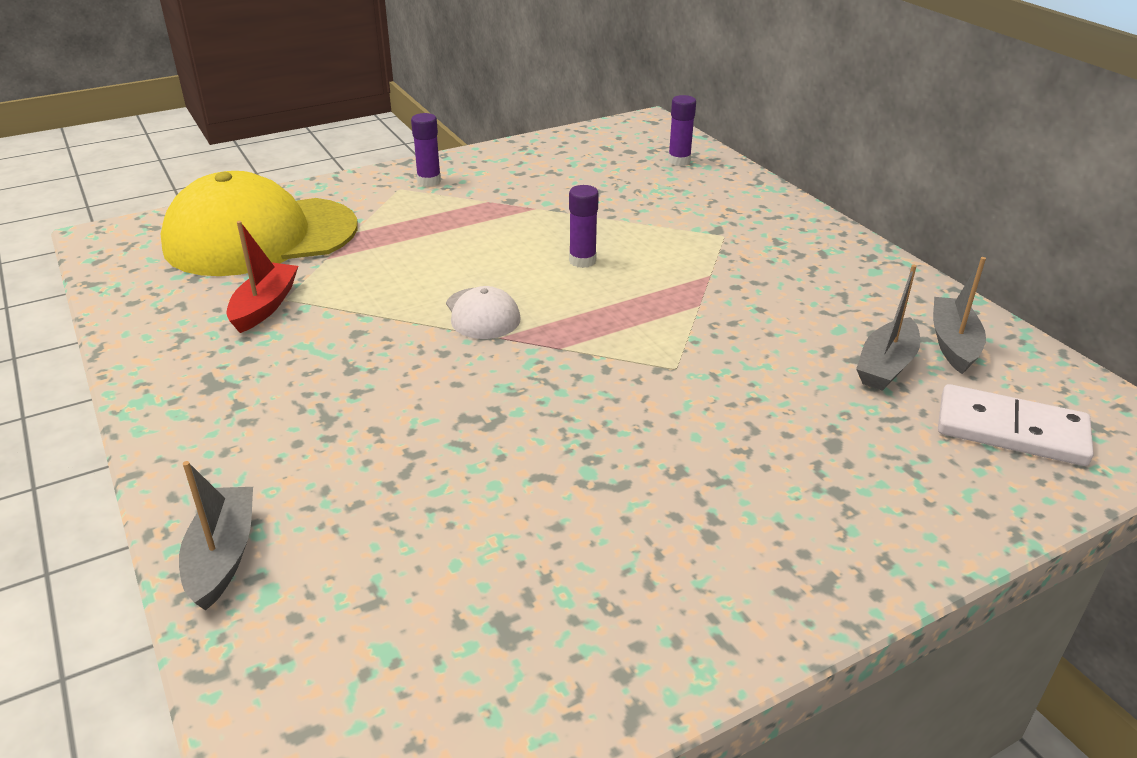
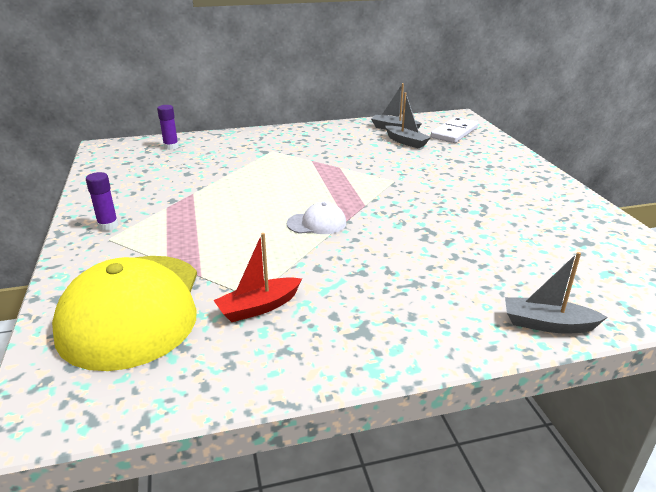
camera: 75 degrees left, 5 degrees down
red boat [226,221,298,333] -> red boat turned 60 degrees counterclockwise [213,233,302,322]
purple glue stick [569,185,599,268] -> none

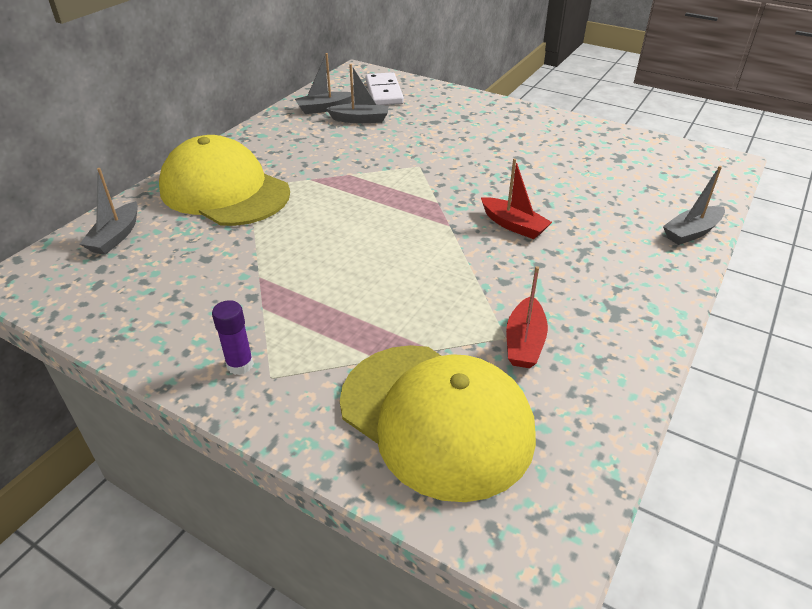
camera: 45 degrees left, 10 degrees up
purple glue stick [157,105,179,150] -> grey boat [80,168,138,255]
white cap [287,202,346,234] -> none
none -> yellow cap [159,135,290,226]
none -> red boat [481,159,552,239]

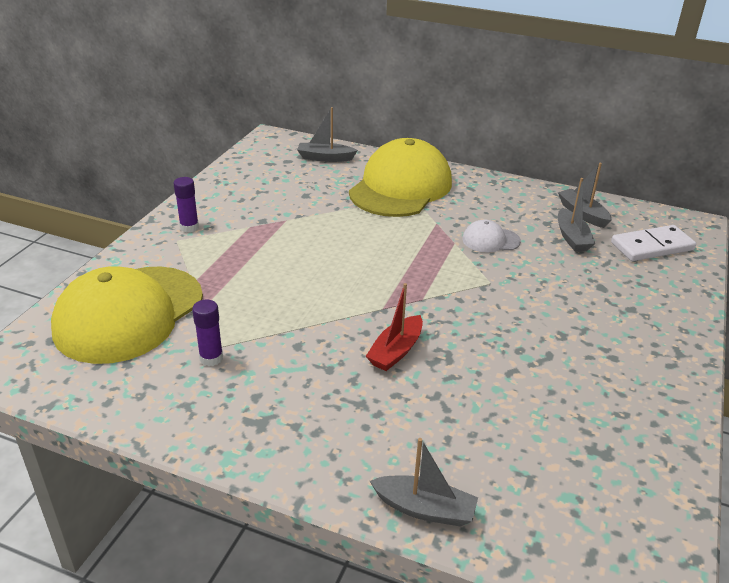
camera: 80 degrees right, 5 degrees down
red boat [506,266,548,368] -> purple glue stick [192,300,223,366]
grey boat [663,166,725,245] -> grey boat turned 150 degrees clockwise [370,438,478,527]
none -> white cap [462,219,521,253]

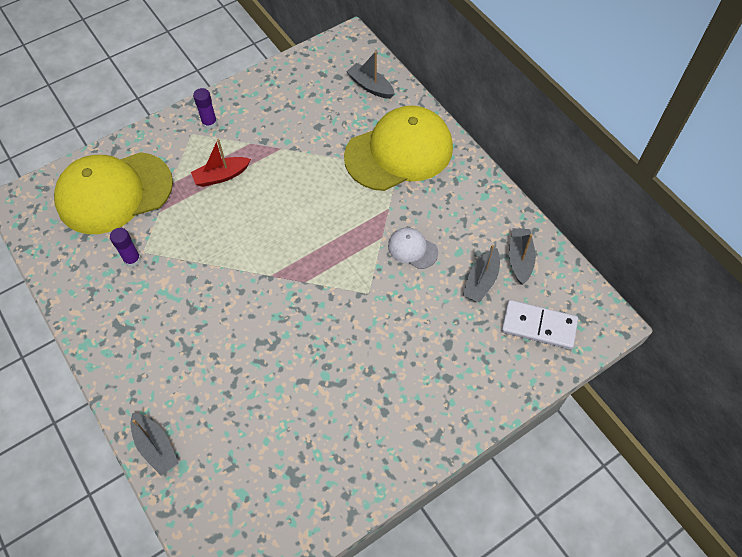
camera: 35 degrees right, 25 degrees up
red boat [366,283,423,371] -> red boat moved to [191,139,251,187]

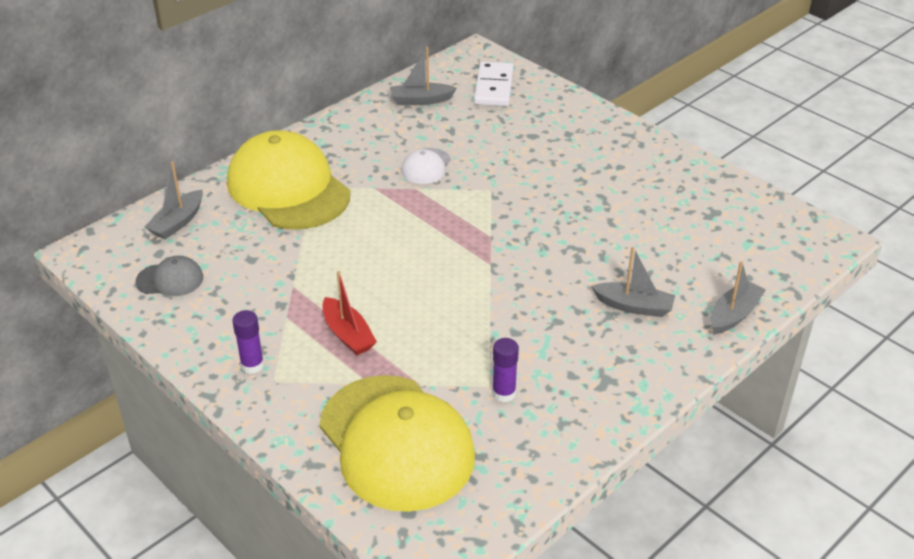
camera: 100 degrees left, 20 degrees down
grey boat [463,245,500,303] -> grey boat moved to [591,247,675,317]
none -> grey cap [136,256,203,296]

